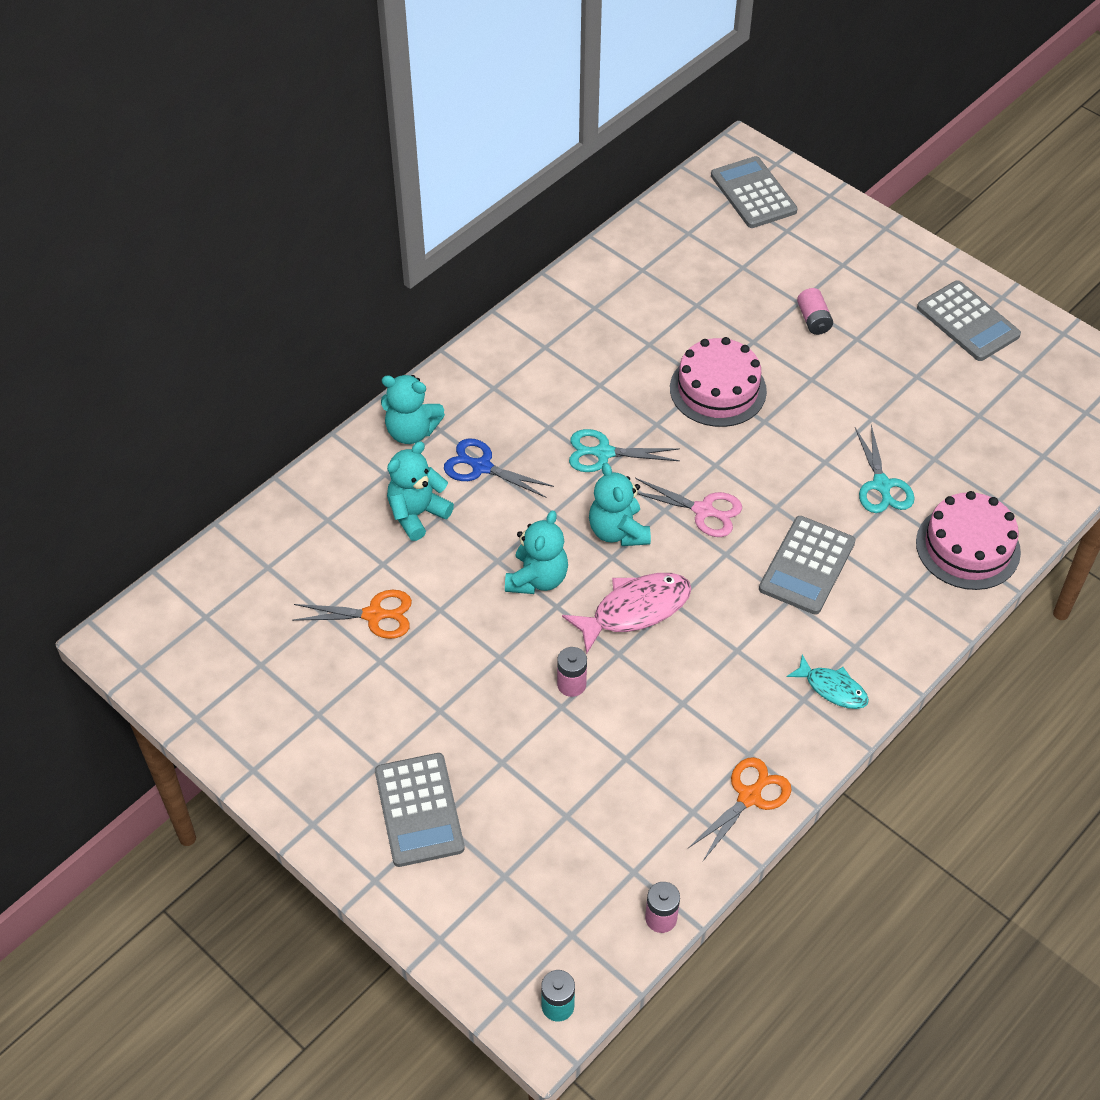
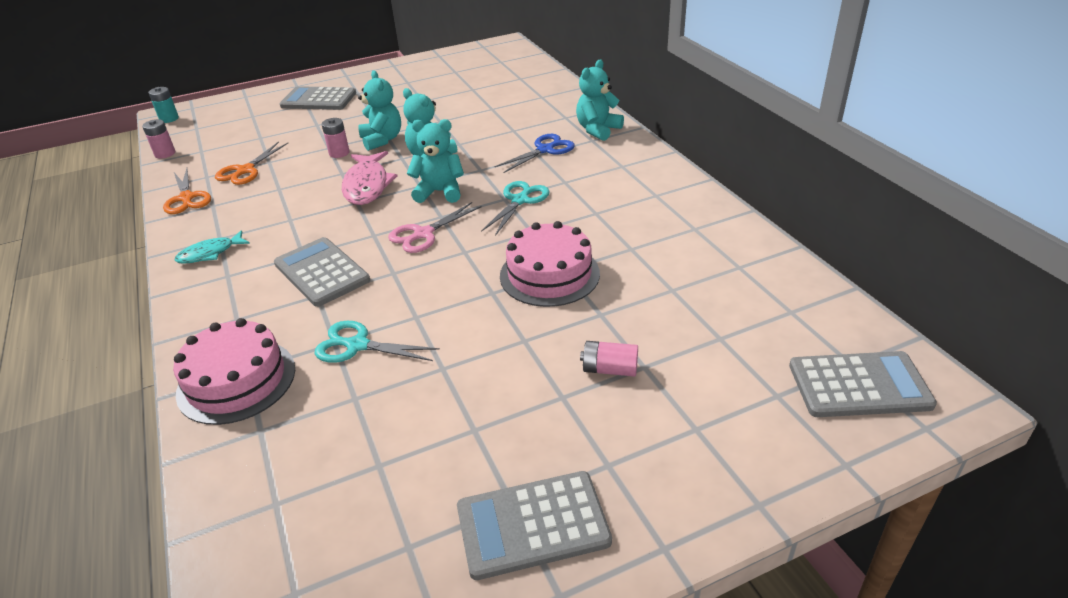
camera: 115 degrees right, 15 degrees down
orange scissors [292,590,412,639] -> orange scissors moved to [215,141,288,185]
turquoise teddy bear [387,441,454,541] -> turquoise teddy bear moved to [358,71,401,151]

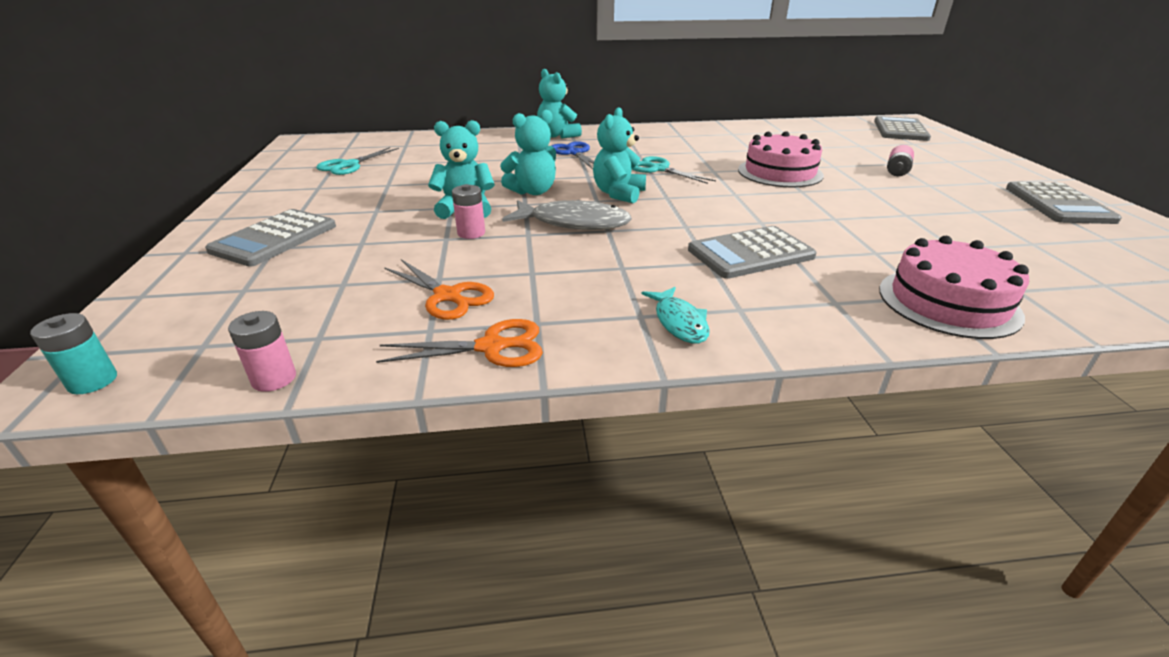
camera: 75 degrees left, 5 degrees down
turquoise scissors [315,321,440,363] -> turquoise scissors moved to [316,147,399,175]
pink fish [342,151,398,205] -> grey fish [502,200,632,230]
pink scissors [388,202,481,253] -> none

